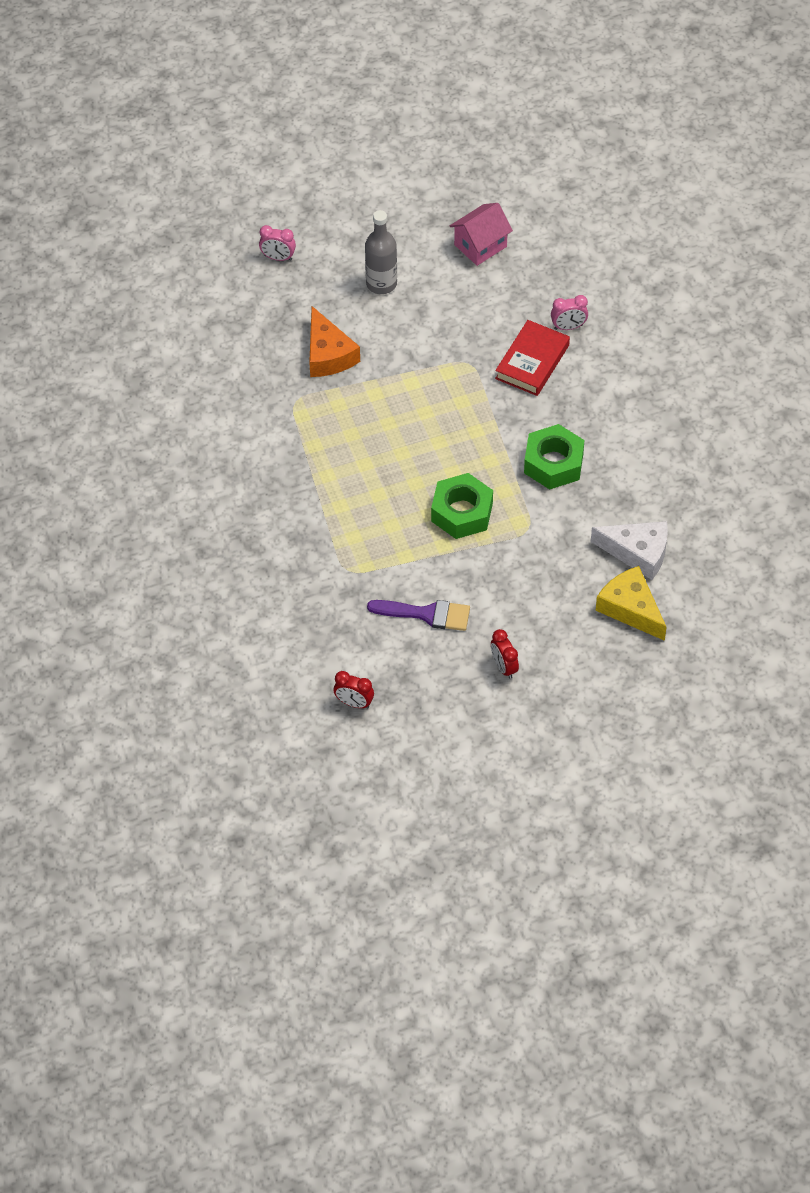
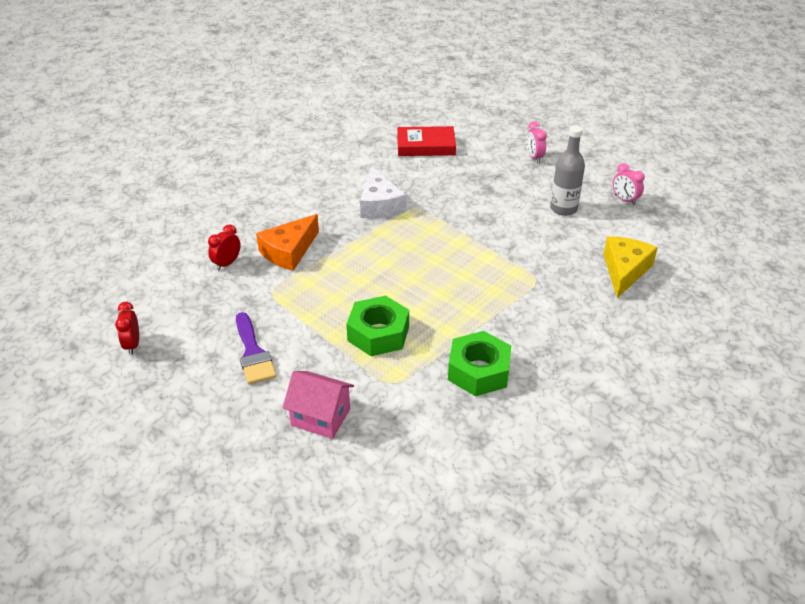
camera: 60 degrees right, 15 degrees down
orange cheese [309,306,360,377] -> orange cheese moved to [256,214,319,271]
pink house [450,203,513,266] -> pink house moved to [283,371,354,439]
red clock [491,629,519,679] -> red clock moved to [208,224,241,271]
red book [495,320,570,396] -> red book moved to [397,126,456,156]
pink clock [551,295,588,330] -> pink clock moved to [613,163,645,205]
white cheese [591,521,668,580] -> white cheese moved to [360,166,406,218]
yellow cheese [596,566,667,641] -> yellow cheese moved to [603,236,658,298]

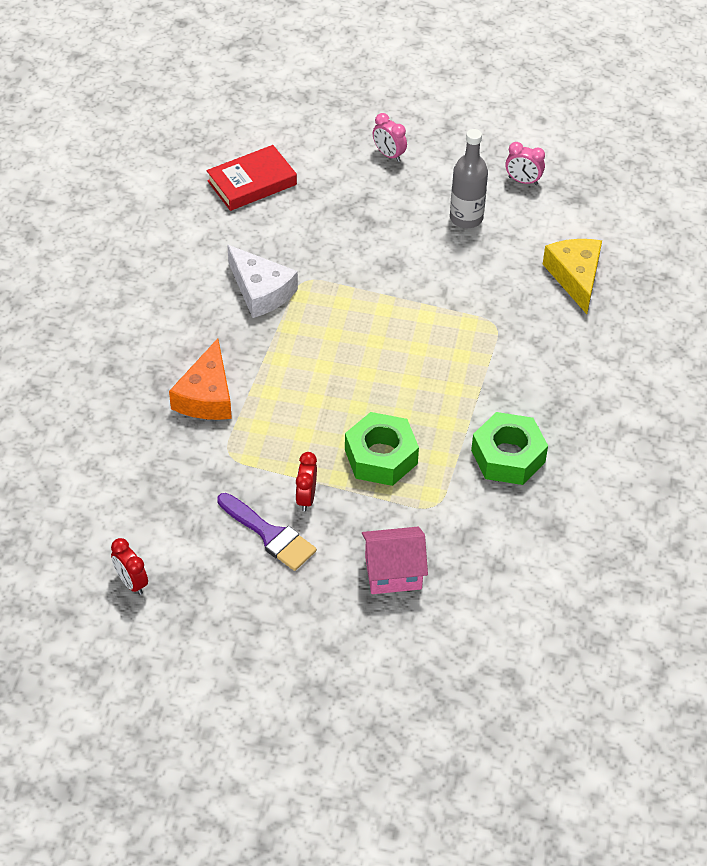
camera: 30 degrees left, 10 degrees up
red clock [208,224,241,271] -> red clock moved to [296,452,317,512]

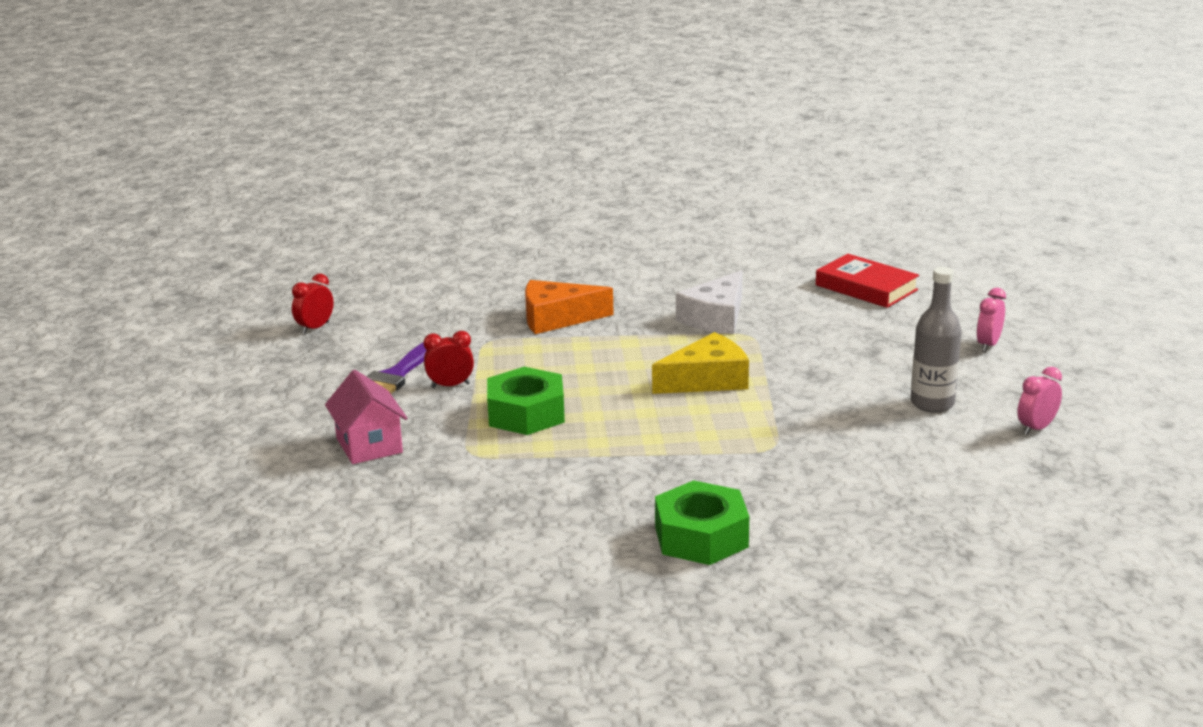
camera: 75 degrees right, 25 degrees down
green nut [471,412,548,485] -> green nut moved to [655,480,749,565]
pink clock [505,142,545,185] -> pink clock turned 45 degrees clockwise [1017,367,1062,435]
yellow cheese [543,239,602,314] -> yellow cheese moved to [652,332,749,394]

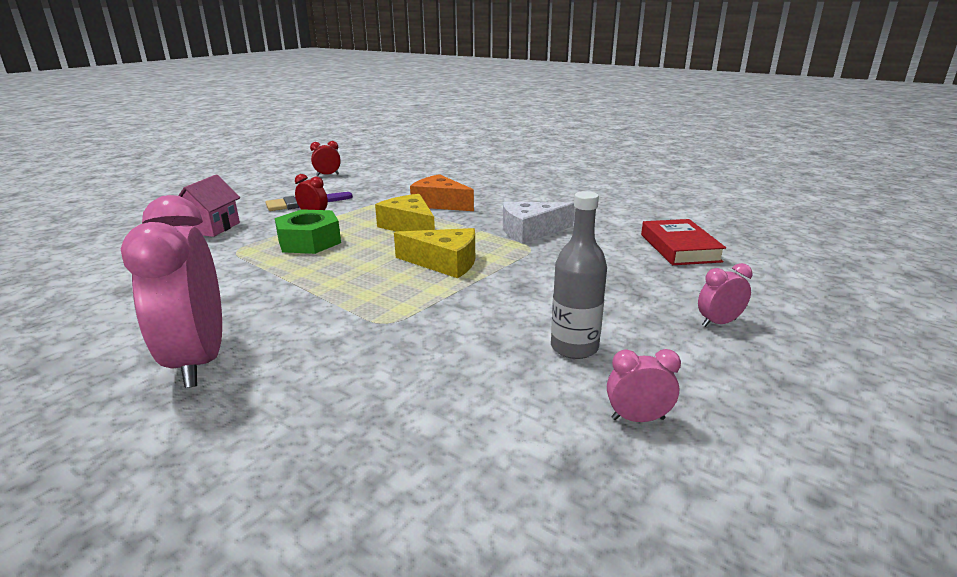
camera: 40 degrees right, 0 degrees up
green nut [655,480,749,565] -> pink clock [121,195,222,388]
none -> yellow cheese [375,194,435,232]

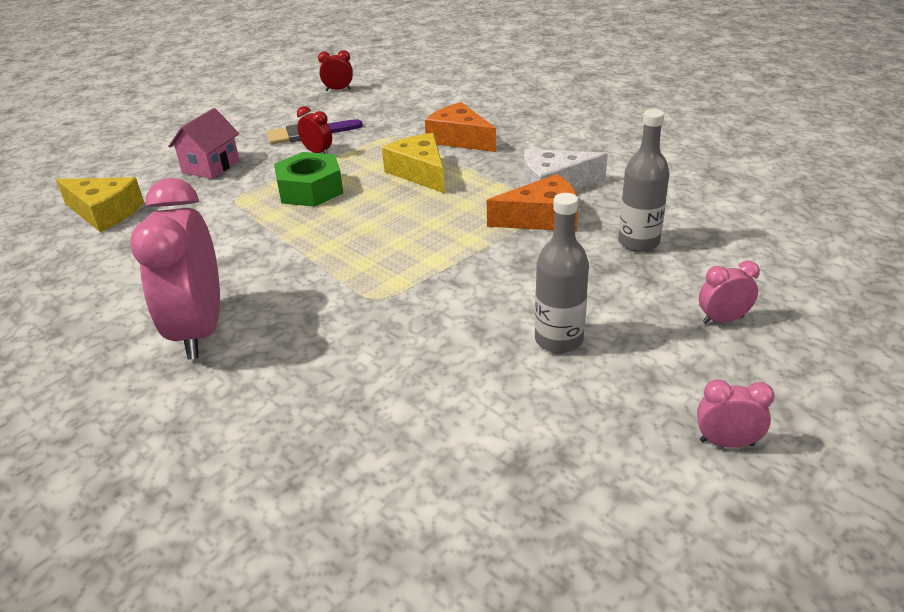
camera: 10 degrees right, 10 degrees up
yellow cheese [394,228,475,278] -> yellow cheese moved to [56,177,144,232]
pink clock [607,349,681,422] -> pink clock moved to [697,379,775,448]
red book [641,219,726,265] -> none
none -> orange cheese [487,174,578,232]
none -> grey bottle [618,109,670,252]

